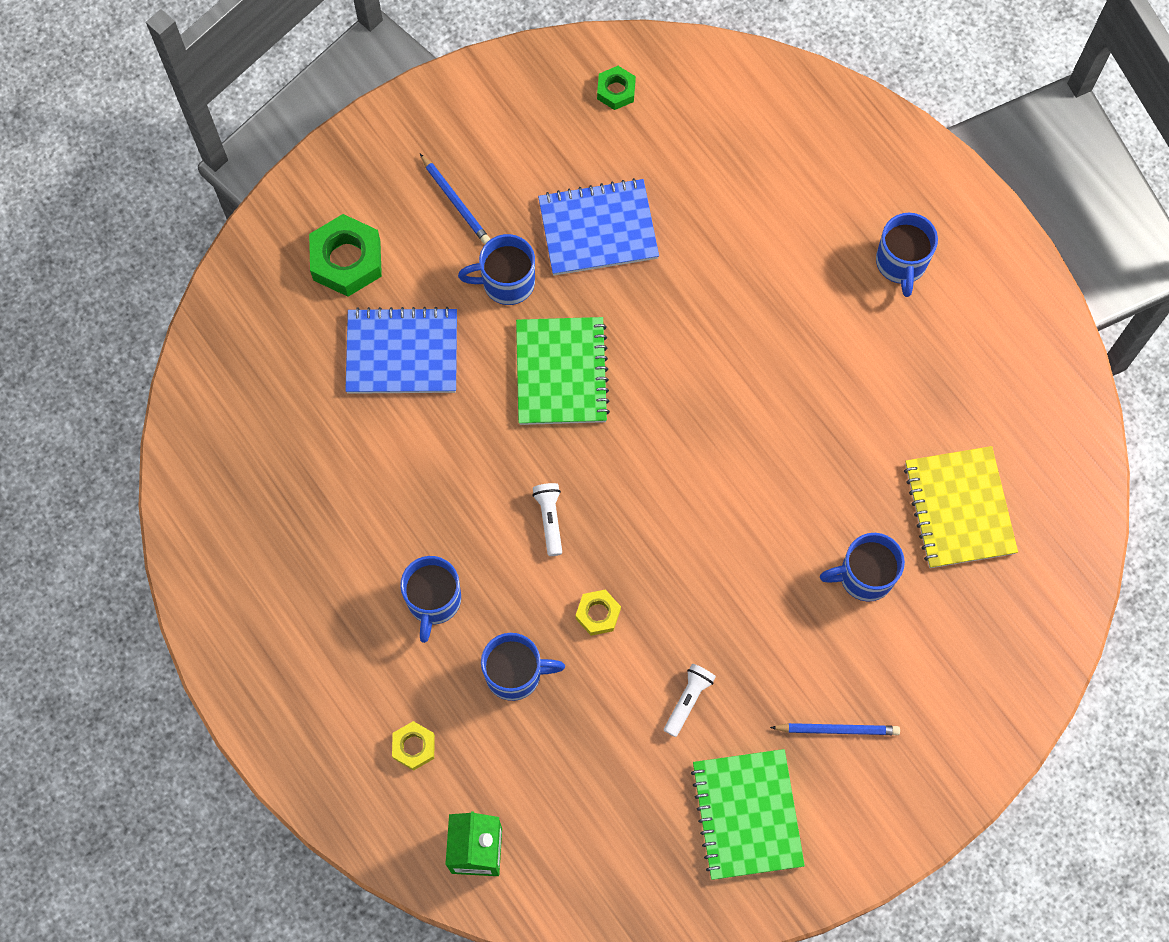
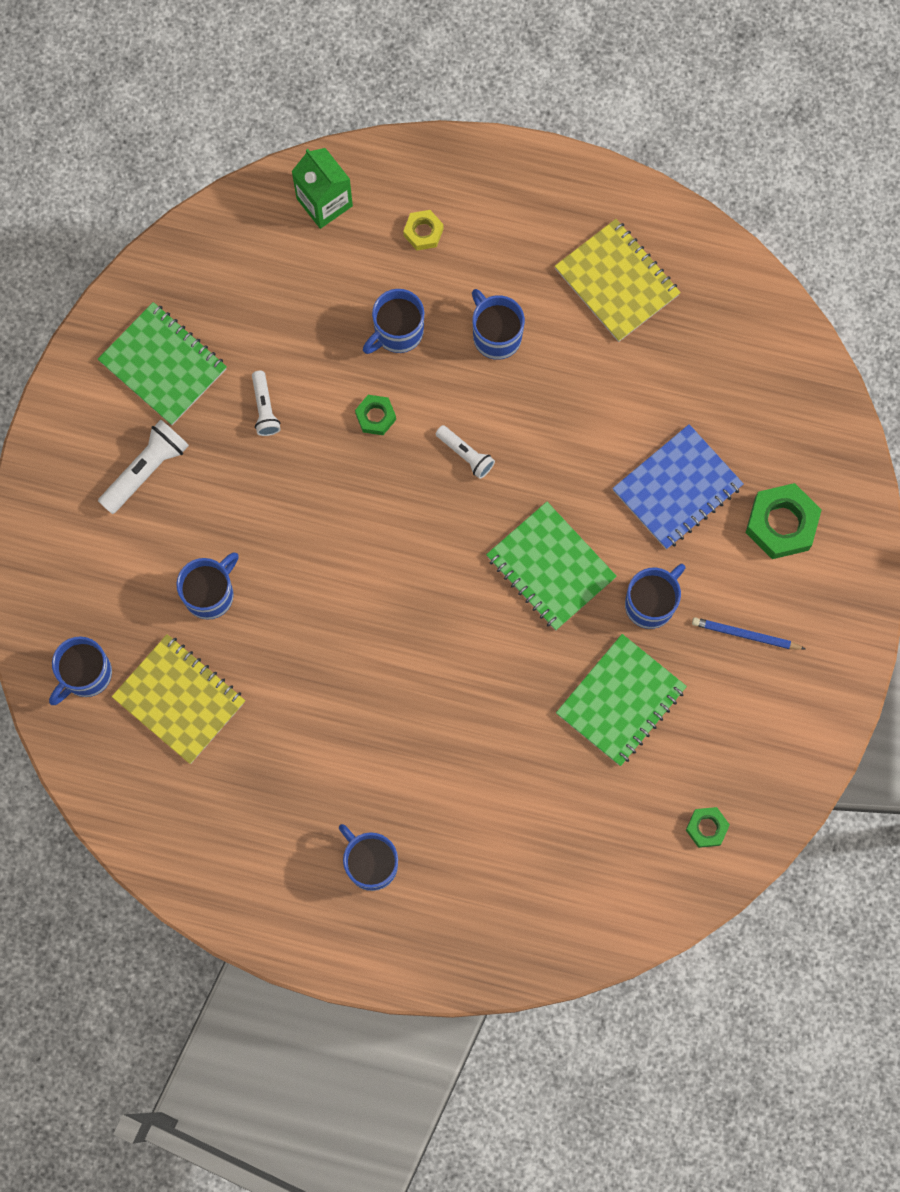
camera: 140 degrees right, 5 degrees up
blue notebook [538,178,659,276] -> green notebook [556,634,687,766]
yellow nut [575,589,621,636] -> green nut [355,395,396,435]
blue pencil [770,723,900,735] -> white flashlight [98,420,189,514]
none -> blue mug [49,636,112,705]
none -> yellow notebook [555,219,681,342]

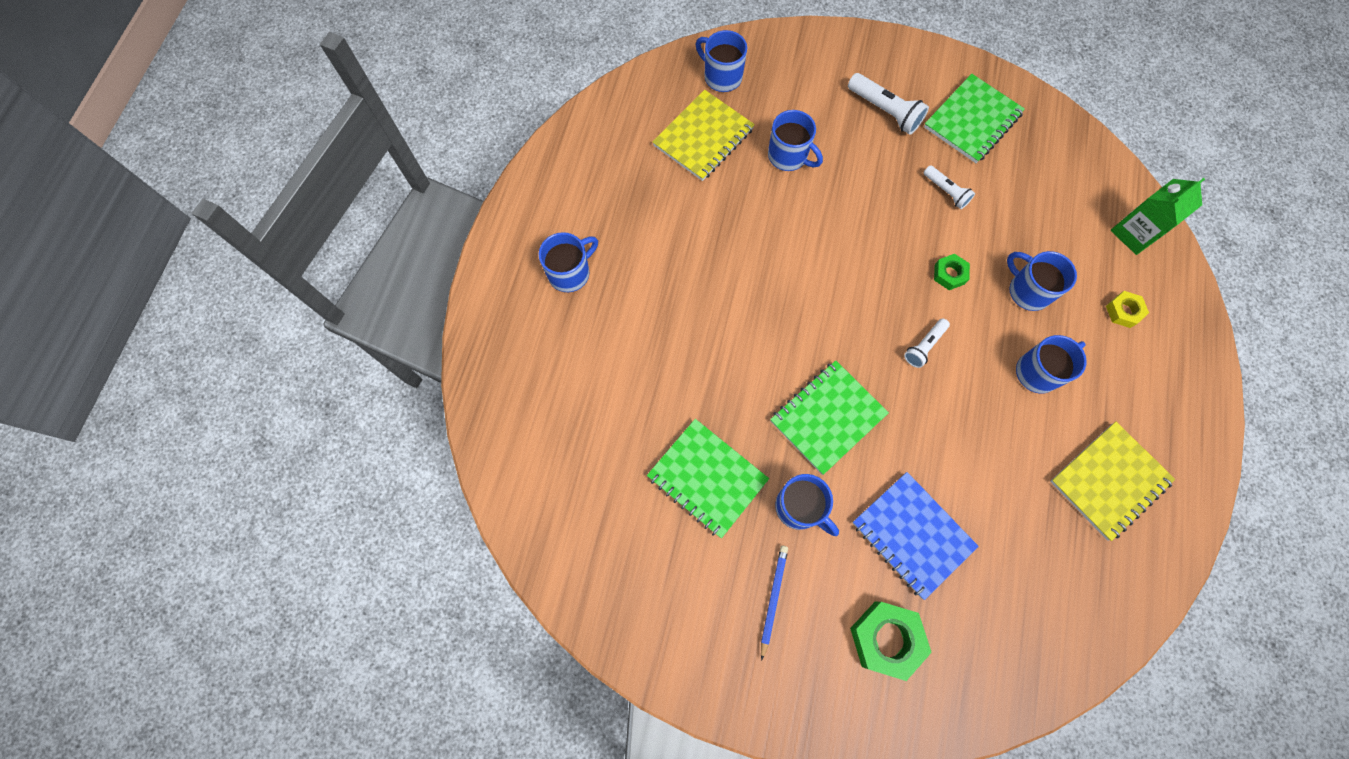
camera: 90 degrees right, 5 degrees down
white flashlight [252,371,281,436] -> white flashlight turned 120 degrees counterclockwise [924,165,975,209]
green nut [686,807,730,848] -> none

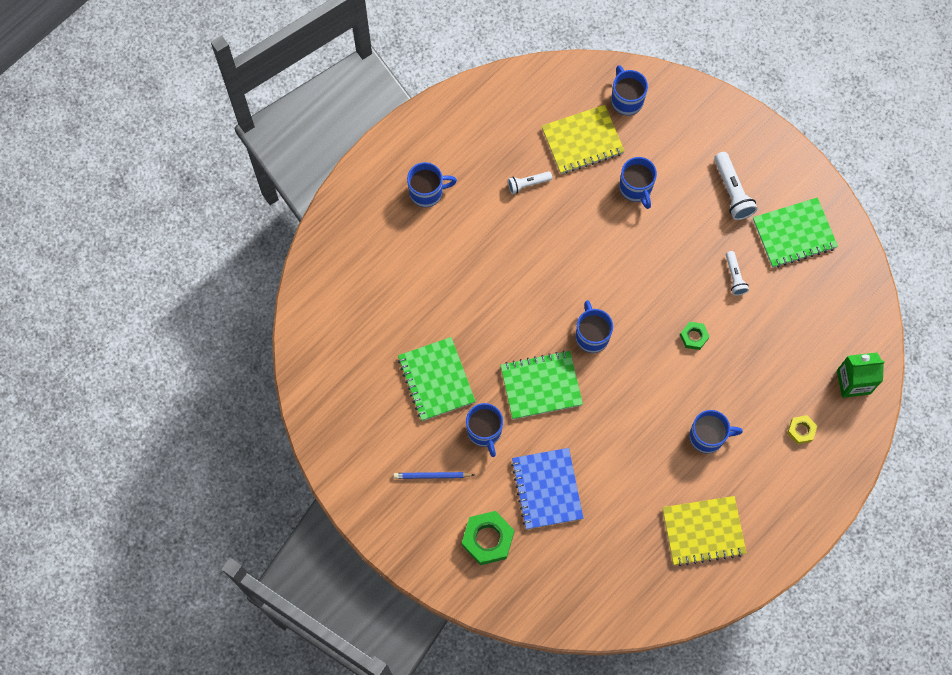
camera: 30 degrees right, 0 degrees up
blue pencil [761,546,788,661] -> blue pencil turned 135 degrees counterclockwise [393,472,474,479]
white flashlight [904,319,950,368] -> white flashlight moved to [508,171,552,194]
blue mug [1007,251,1077,311] -> blue mug moved to [575,300,613,353]

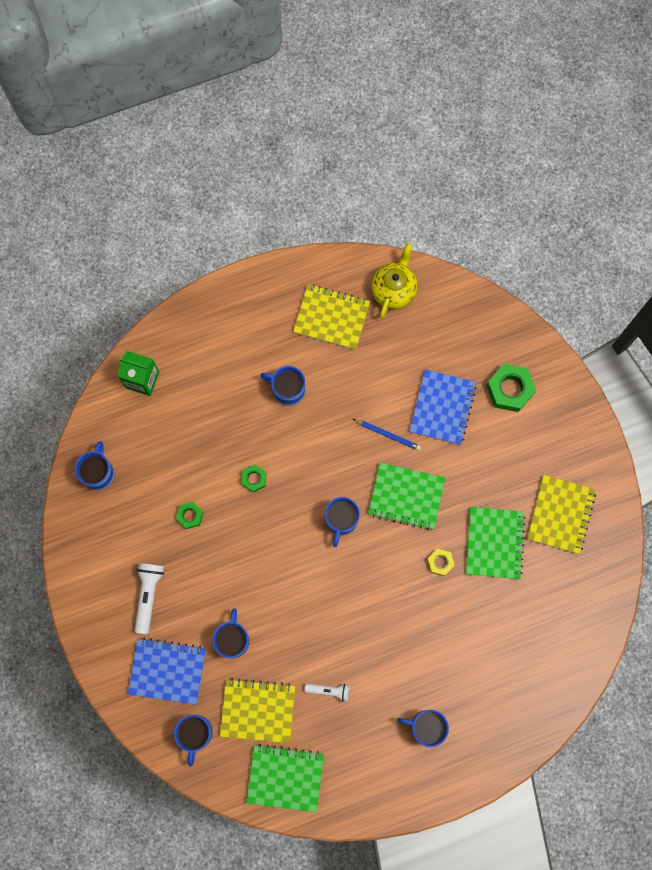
camera: 155 degrees left, 5 degrees up
blue pencil [393,472,474,479] -> blue pencil moved to [353,419,421,451]
blue mug [466,403,503,457] -> blue mug moved to [75,441,114,490]
white flashlight [726,251,749,296] -> green nut [176,502,203,529]
green notebook [753,197,838,268] -> green notebook moved to [246,744,324,813]
yellow nut [787,415,817,444] -> yellow nut moved to [427,549,455,576]
none -> blue notebook [128,638,206,705]
none -> yellow teapot [371,243,418,318]
none -> yellow notebook [527,475,596,554]

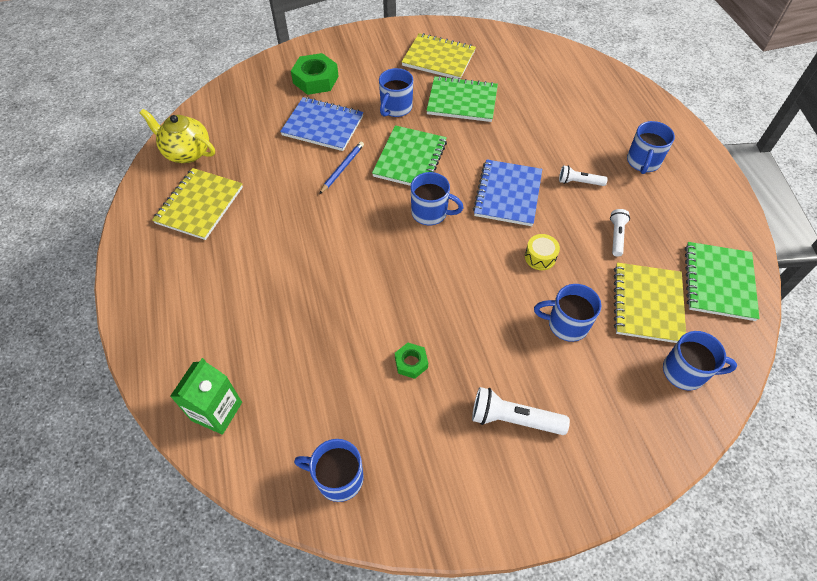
camera: 85 degrees left, 20 degrees down
blue notebook [128,638,206,705] -> blue notebook moved to [473,159,542,226]
green nut [242,464,267,493] -> none
blue mug [260,366,305,406] -> blue mug moved to [379,68,413,117]
yellow nut [427,549,455,576] -> none
none -> yellow drum [525,234,560,270]
none -> white flashlight [559,165,608,186]

